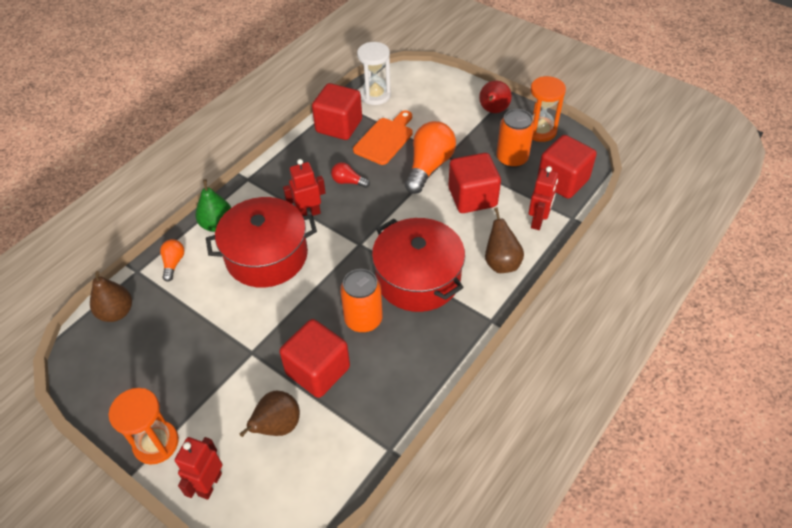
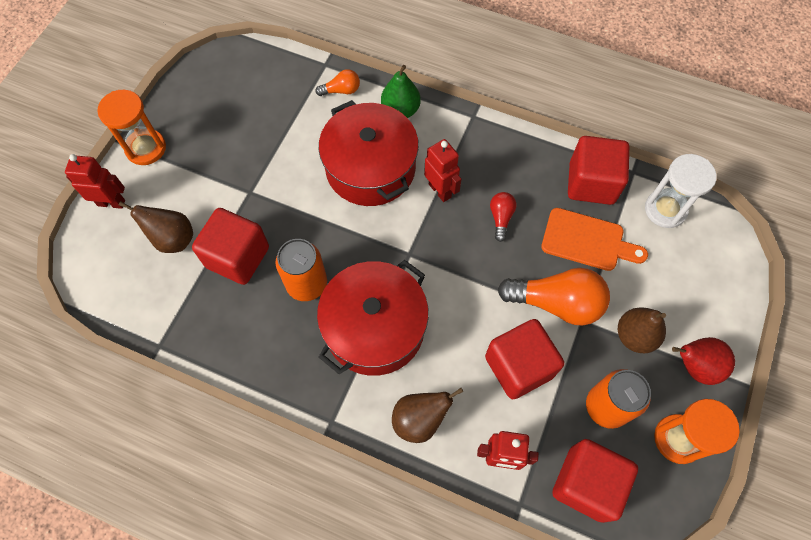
camera: 75 degrees right, 15 degrees up
brown pear [90,271,132,322] -> brown pear moved to [618,307,666,353]

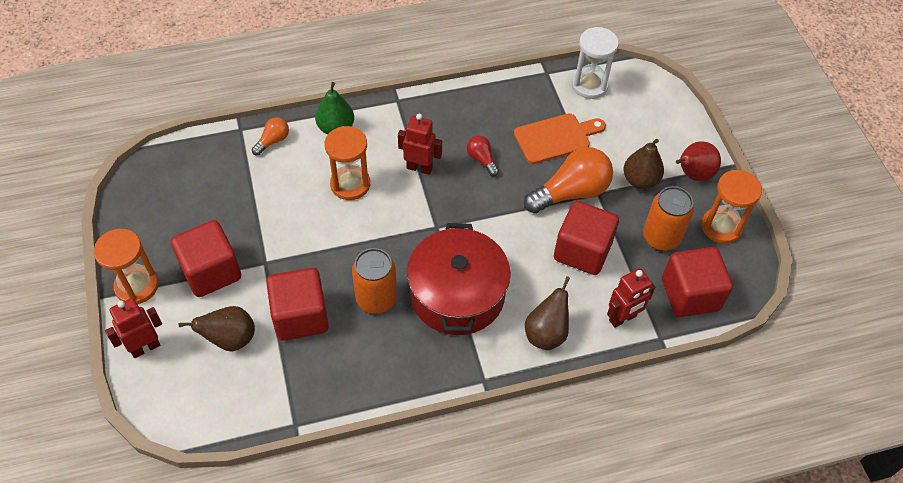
camera: 40 degrees left, 10 degrees down
red pot [319,100,419,206] -> orange hourglass [325,126,370,200]
red cube [568,136,629,205] -> red cube moved to [171,220,241,297]

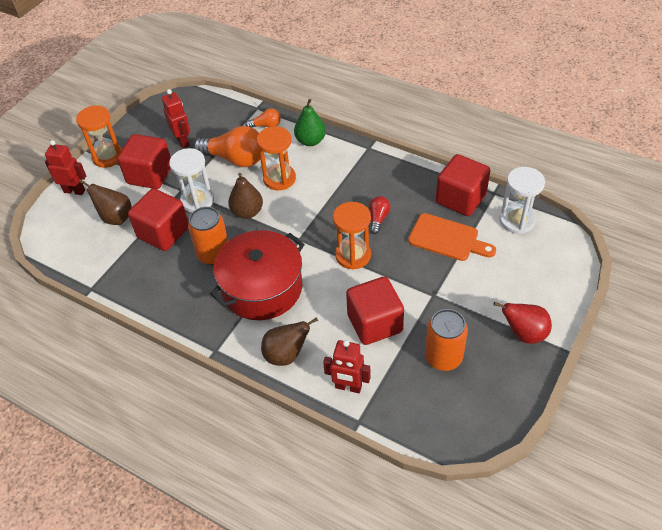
camera: 50 degrees right, 5 degrees down
red robot [398,114,442,175] -> red robot moved to [162,89,190,148]
orange light bulb [524,147,613,213] -> orange light bulb moved to [193,126,260,167]
brown pear [623,139,664,189] -> brown pear moved to [228,173,263,219]
red cube [662,247,733,317] -> red cube moved to [436,154,490,216]
orange hourglass [701,170,762,244] -> orange hourglass moved to [333,202,371,269]
none -> white hourglass [169,148,214,212]

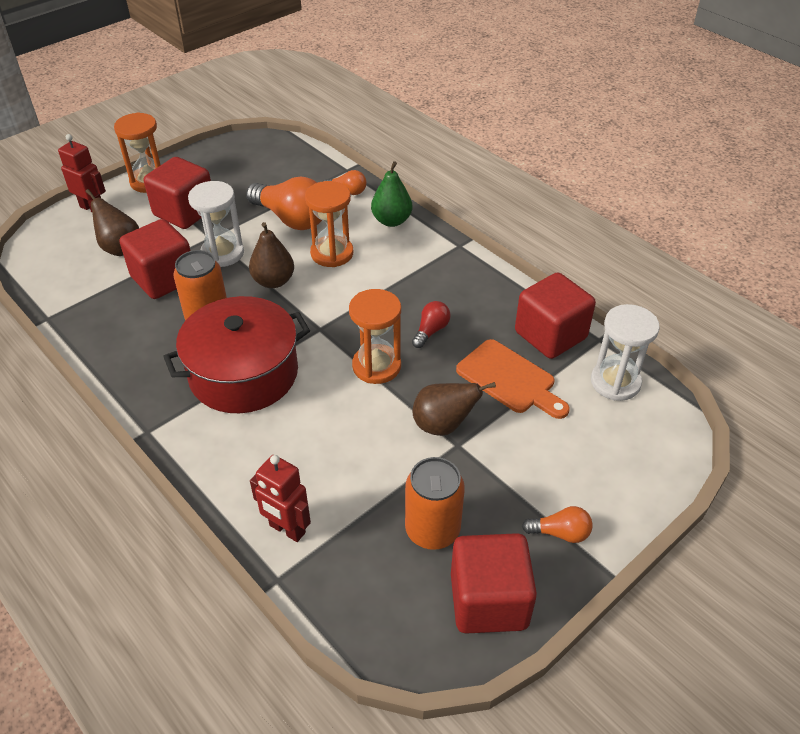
camera: 15 degrees right, 5 degrees down
red robot [162,89,190,148] -> none
brown pear [261,317,318,366] -> brown pear moved to [413,382,496,436]
red cube [346,276,404,345] -> red cube moved to [451,533,537,634]
red pear [493,302,552,344] -> orange light bulb [522,506,593,543]

